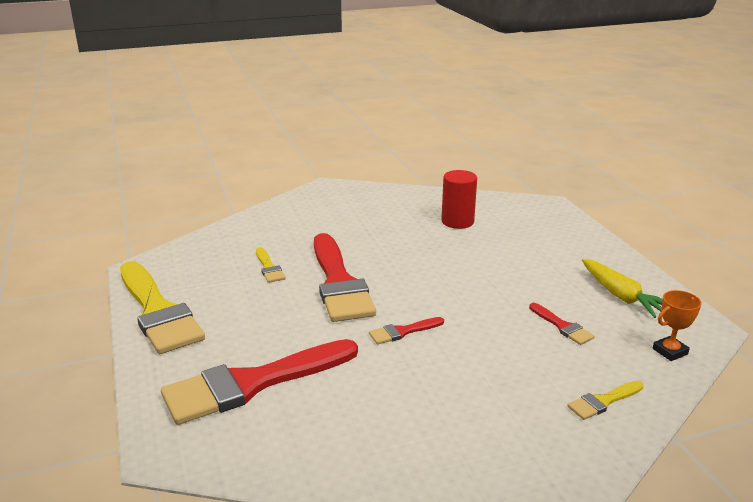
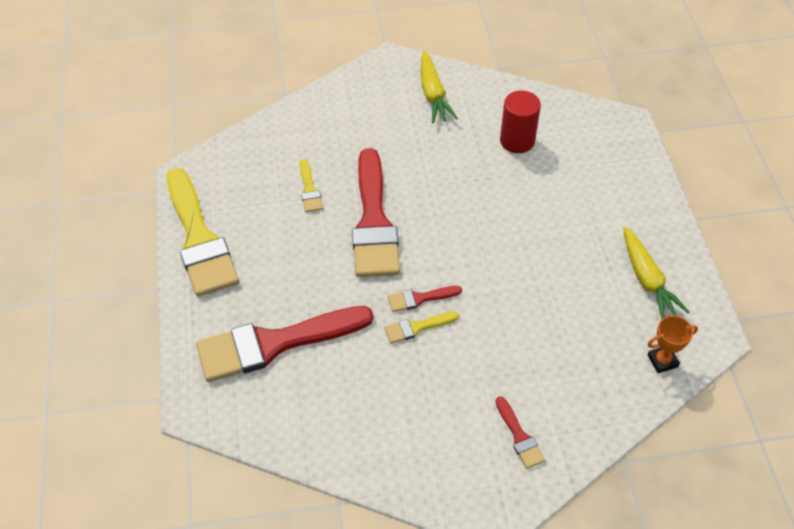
camera: 10 degrees right, 25 degrees up
red brush [529,303,595,345] -> red brush moved to [495,396,545,469]
yellow brush [567,381,644,420] -> yellow brush moved to [384,311,459,344]
none -> yellow carrot [421,51,458,123]

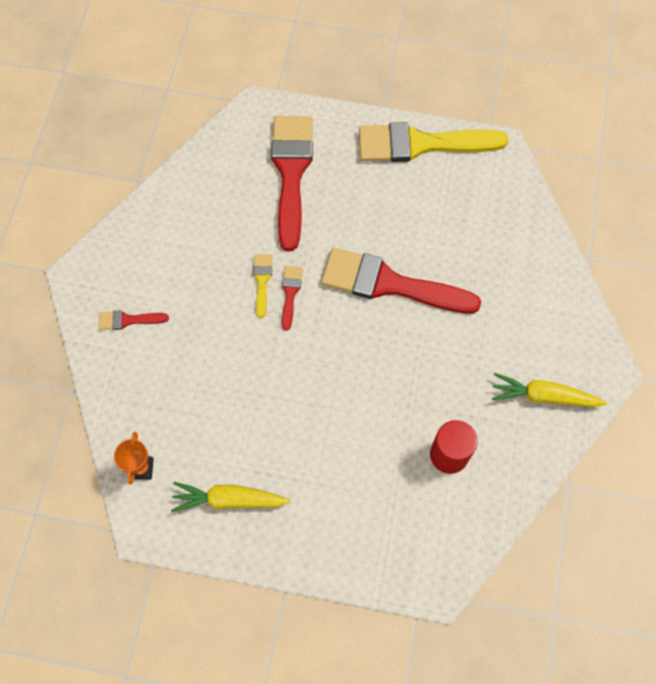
camera: 110 degrees right, 15 degrees up
yellow brush [300,159,323,213] -> none

